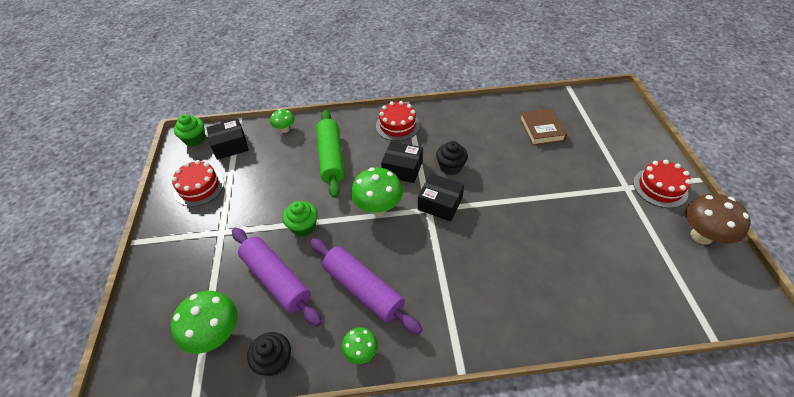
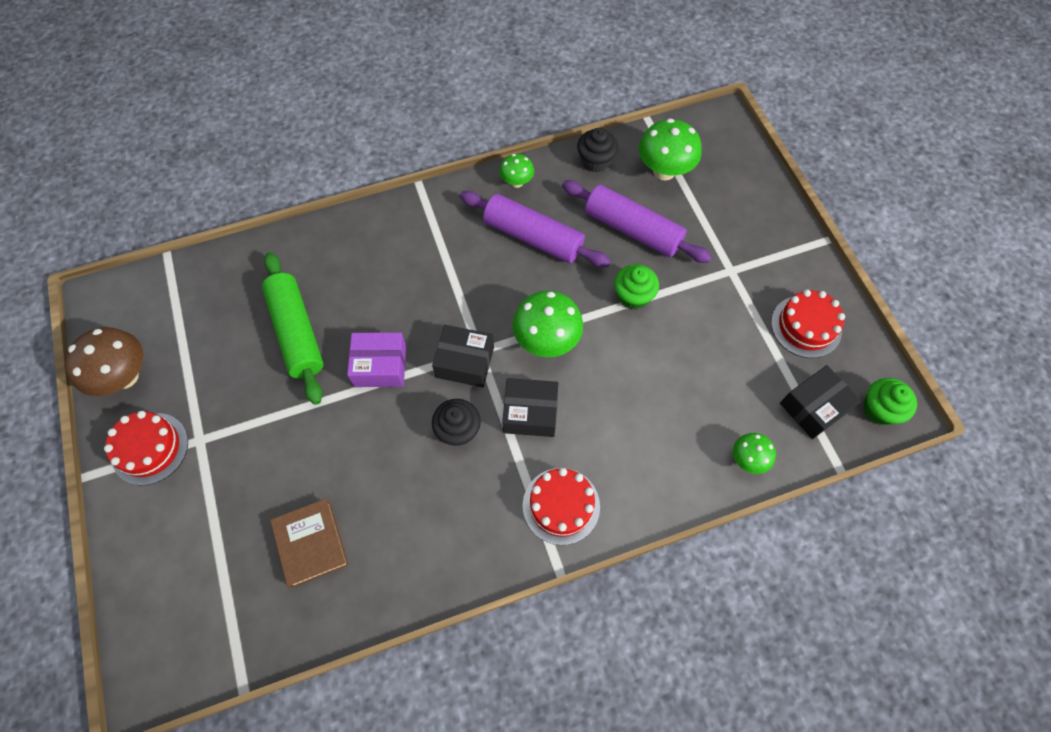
camera: 165 degrees right, 15 degrees up
green rolling pin [316,110,345,198] -> green rolling pin moved to [262,252,324,405]
none -> purple box [347,332,406,387]

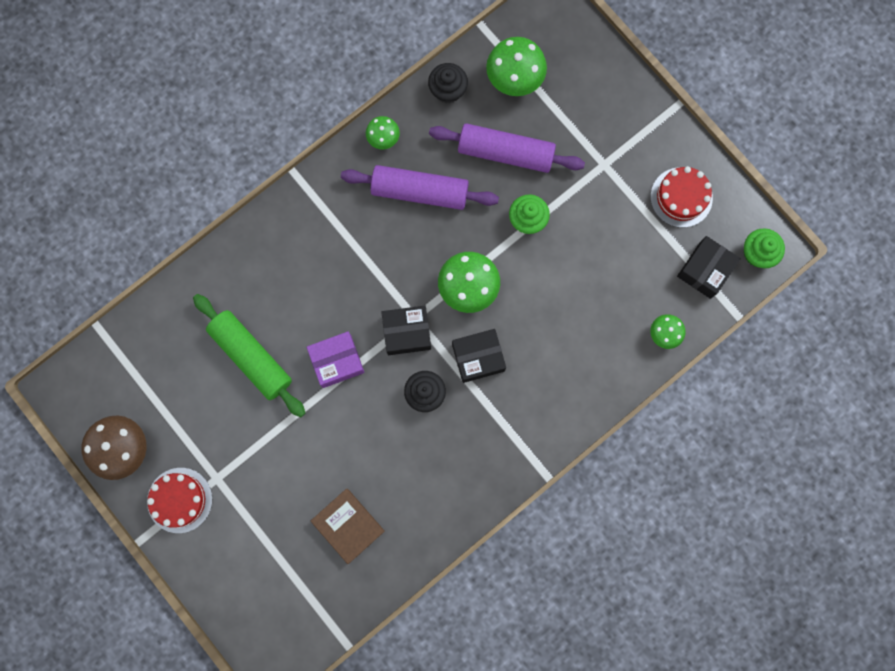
camera: 20 degrees left, 15 degrees up
red cake [523,468,600,545] -> none

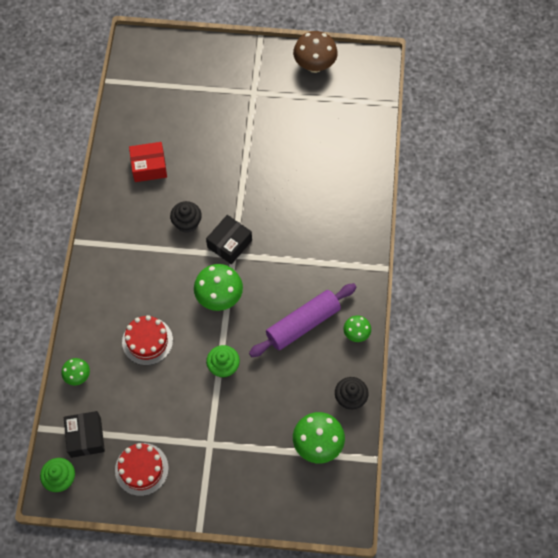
camera: 135 degrees right, 15 degrees down
red cake [147,468,212,533] -> red cake moved to [122,315,173,365]
green rolling pin [193,294,305,417] -> none
purple box [307,331,365,388] -> none
brown book [311,489,385,564] -> none
purple rolling pin [429,123,585,173] -> none
black box [452,329,506,383] -> none
none -> red box [129,142,167,182]

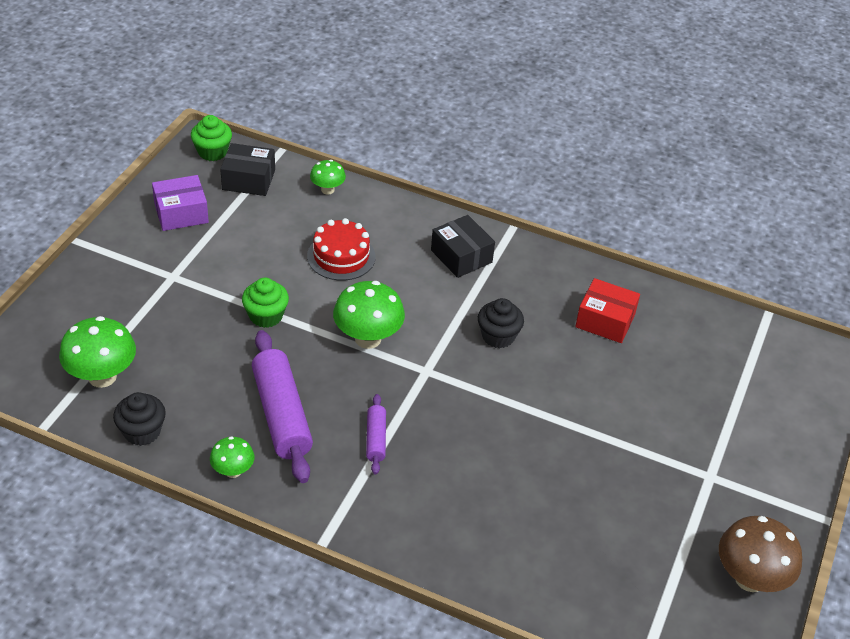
camera: 105 degrees right, 20 degrees down
red cake [115,443,169,496] -> purple box [152,175,209,231]
red box [129,142,167,182] -> red box turned 75 degrees counterclockwise [575,278,640,343]
black box [206,215,252,264] -> black box moved to [431,215,495,278]
none -> purple rolling pin [366,394,386,475]

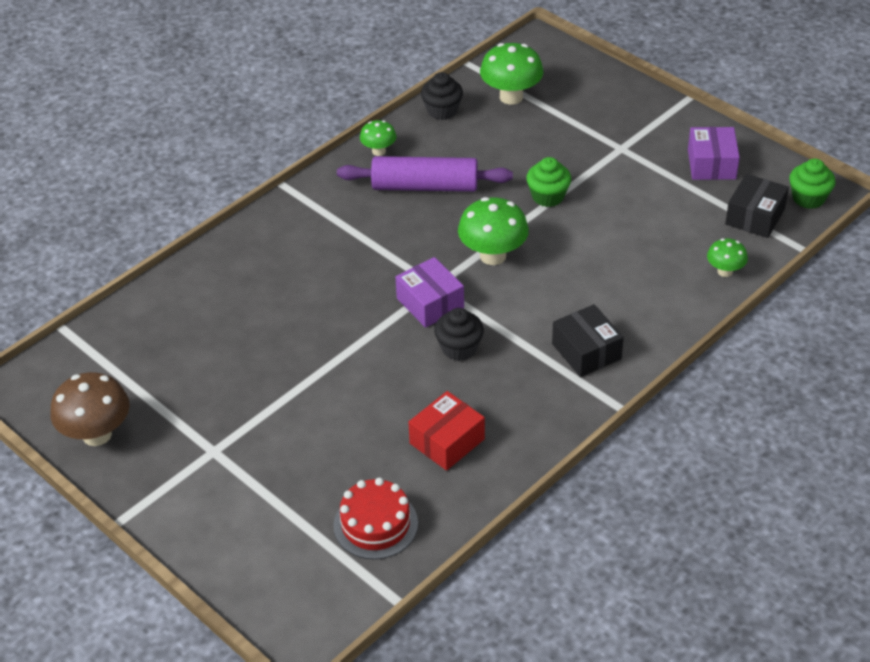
camera: 115 degrees right, 0 degrees up
red cake [307,218,376,281] -> red cake moved to [333,478,418,559]
purple rolling pin [366,394,386,475] -> none
black box [431,215,495,278] -> black box turned 75 degrees clockwise [552,304,624,377]
none -> purple box [396,257,464,328]

